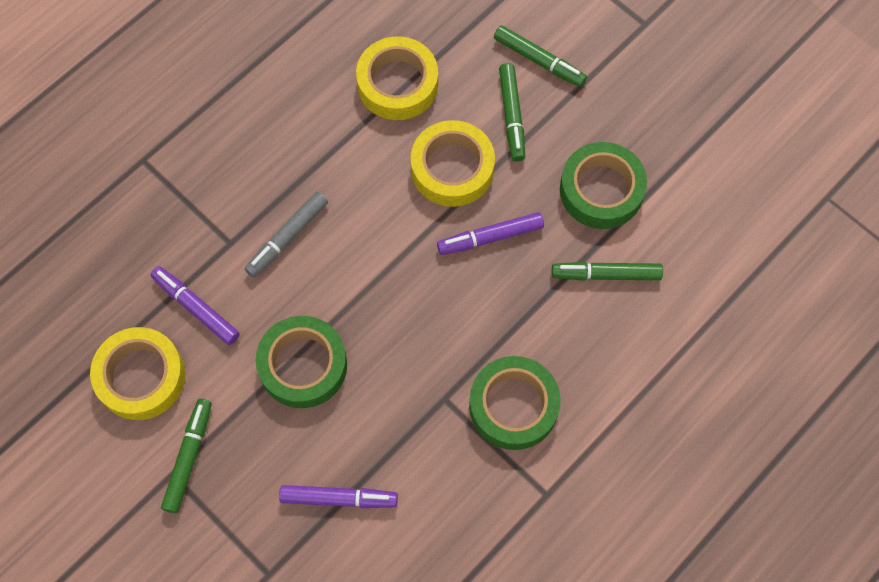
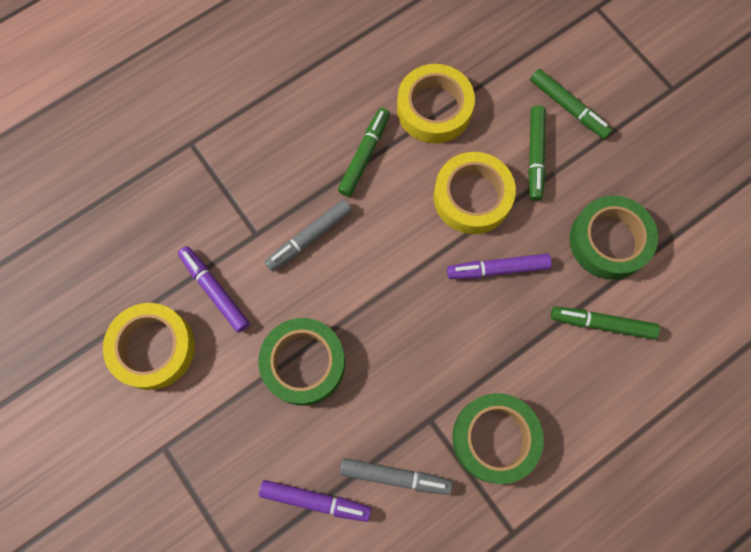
camera: 10 degrees right, 5 degrees up
green marker [161,399,212,513] -> green marker moved to [338,108,390,197]
none -> grey marker [340,458,452,495]

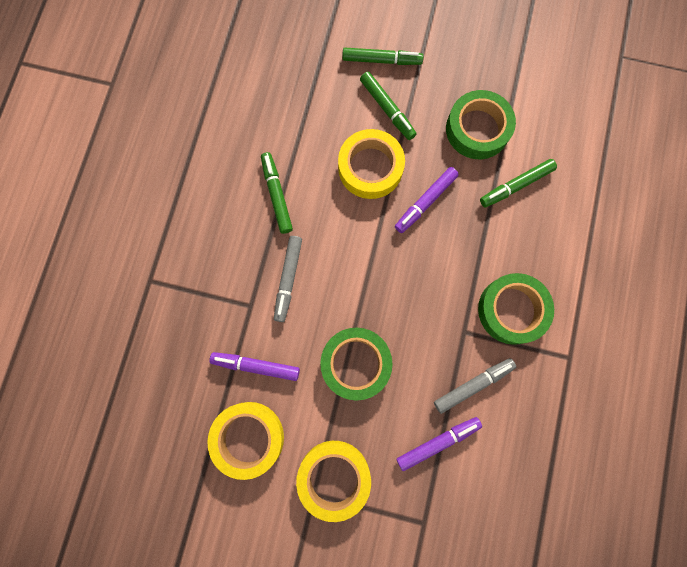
camera: 40 degrees left, 5 degrees up
yellow tape [397,64,475,144] -> yellow tape moved to [296,441,371,522]

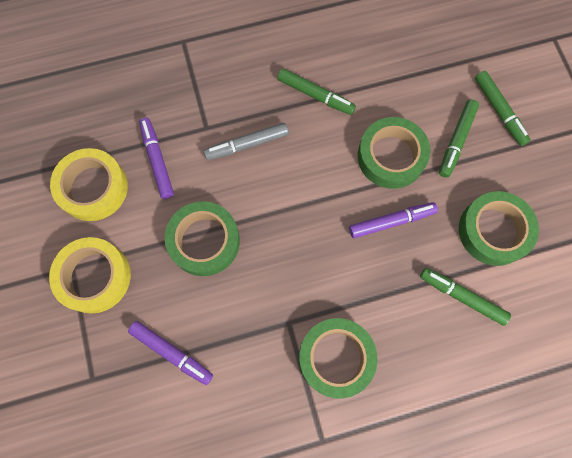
camera: 60 degrees right, 5 degrees down
green marker [261,152,293,234] -> green marker turned 75 degrees clockwise [277,68,356,115]
yellow tape [338,129,405,199] -> green tape [358,117,430,189]
purple marker [395,167,459,233] -> purple marker turned 150 degrees clockwise [349,202,438,238]
grey marker [434,358,516,414] -> none

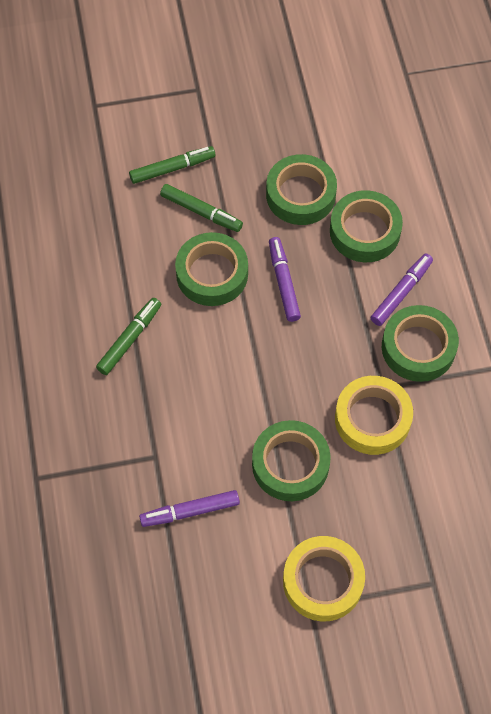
camera: 85 degrees left, 10 degrees down
yellow tape [50,148,128,221] -> yellow tape moved to [335,376,413,455]
purple marker [128,321,213,385] -> purple marker moved to [371,253,433,326]
grey marker [204,123,289,160] -> none
green marker [420,268,511,326] -> green tape [330,190,403,262]

